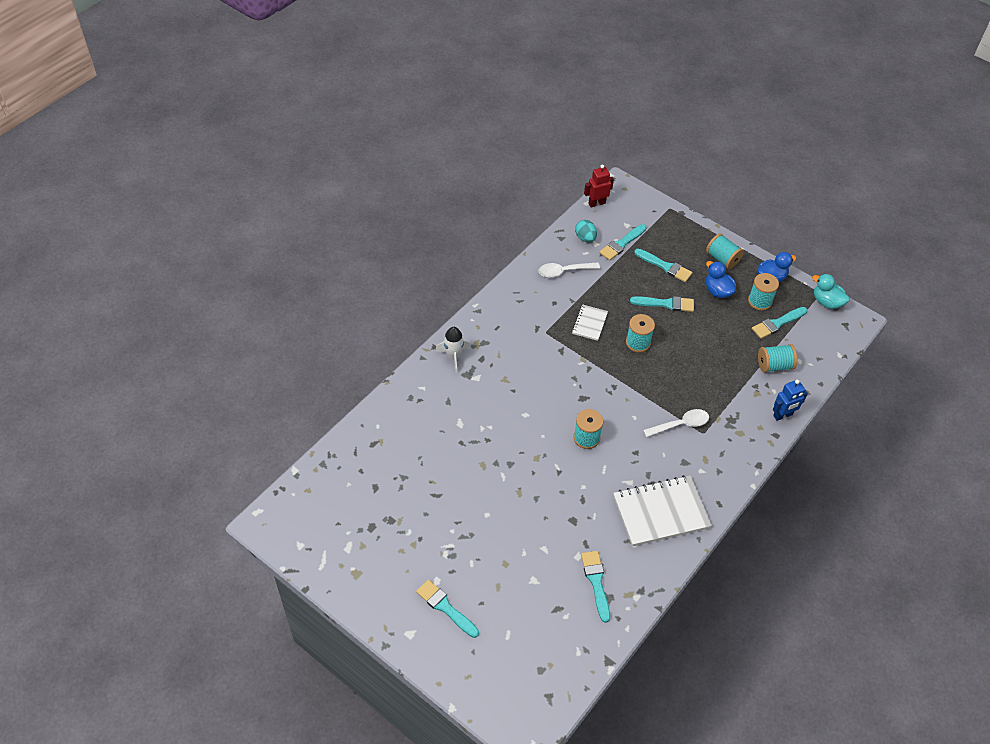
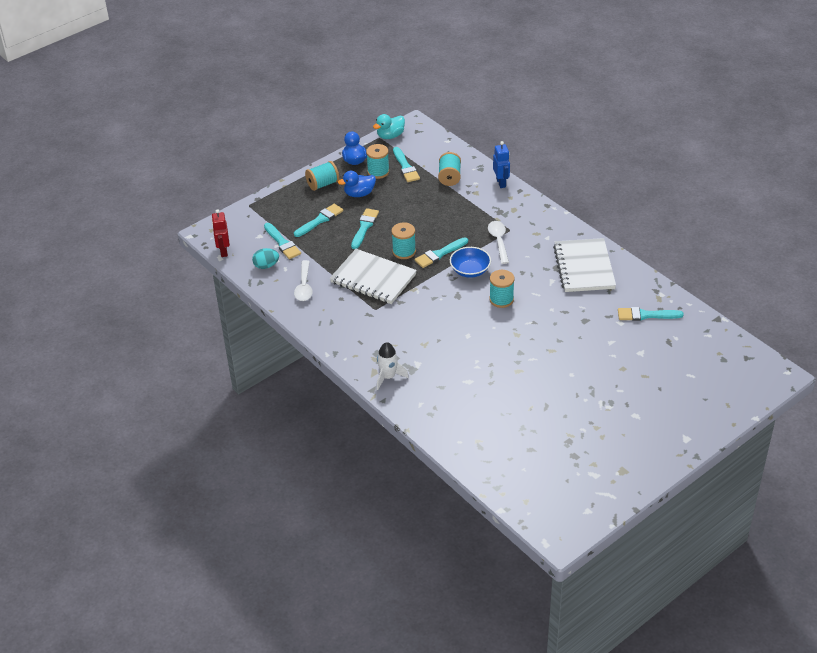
camera: 75 degrees left, 10 degrees down
turquoise brush [416,580,479,638] -> turquoise brush moved to [415,237,468,268]
white notebook [572,304,608,341] -> white notebook [330,249,417,304], size x1.95
none -> blue bowl [450,247,491,278]

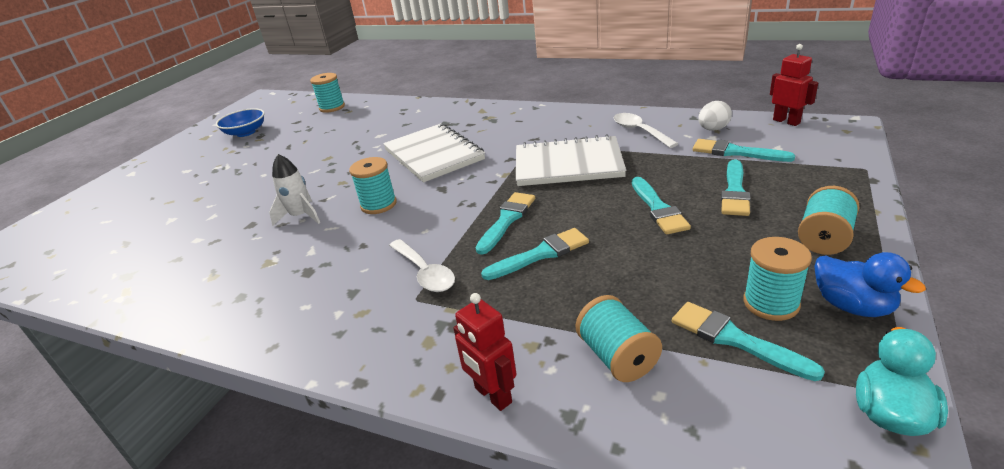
camera: 155 degrees right, 10 degrees down
turquoise egg [252,248,279,269] -> white egg [698,101,732,131]
blue duck [338,171,376,197] -> none
white rocket [377,342,409,390] -> white rocket moved to [269,154,320,226]
turquoise spool [391,222,416,259] -> turquoise spool moved to [310,73,345,113]
blue bowl [450,247,491,278] -> blue bowl moved to [216,108,265,137]
blue robot [493,141,510,188] -> red robot [453,293,516,411]
white notebook [553,238,616,292] -> white notebook moved to [383,123,485,182]
turquoise brush [618,307,684,321] -> turquoise brush moved to [481,228,589,280]

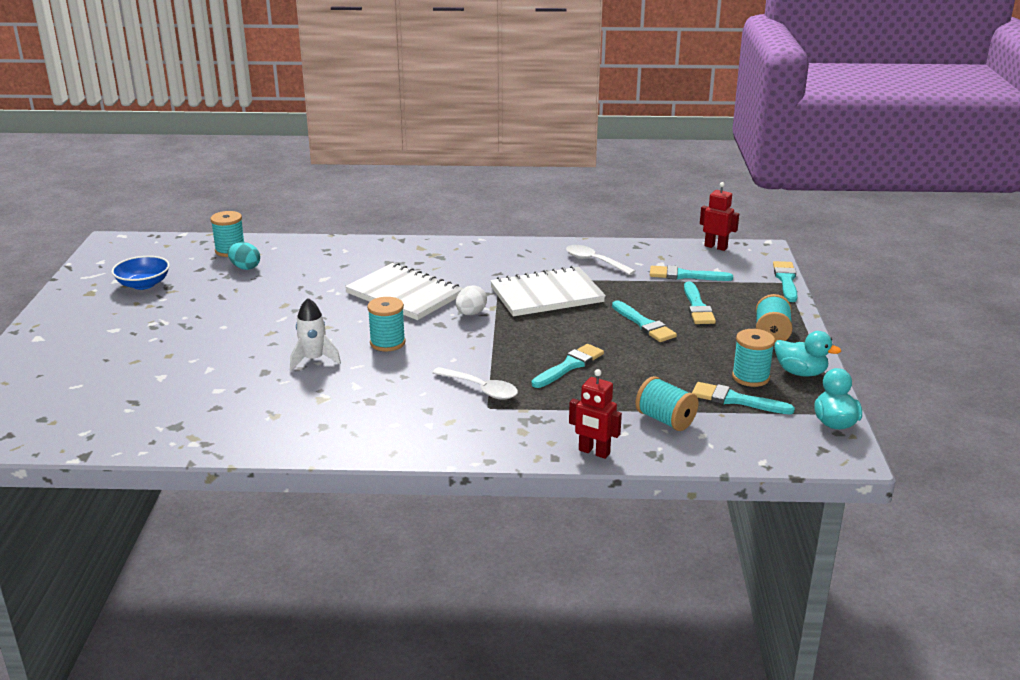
camera: 25 degrees left, 5 degrees down
turquoise brush [476,192,535,255] -> turquoise brush moved to [773,261,798,302]
white egg [698,101,732,131] -> white egg moved to [456,285,487,315]
blue duck [814,252,926,317] -> turquoise duck [775,331,841,377]
none -> turquoise egg [228,242,260,270]

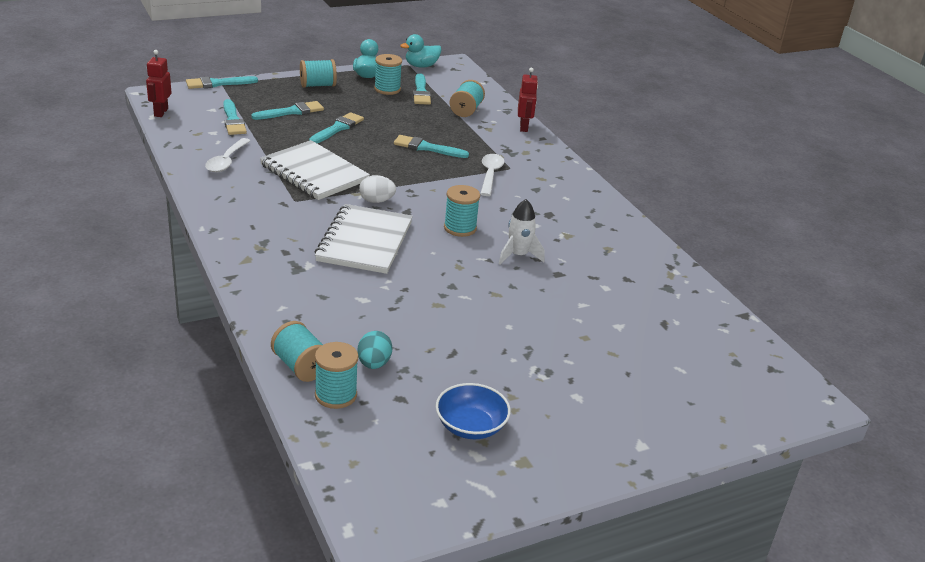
camera: 120 degrees left, 5 degrees up
none -> turquoise spool [271,321,323,382]

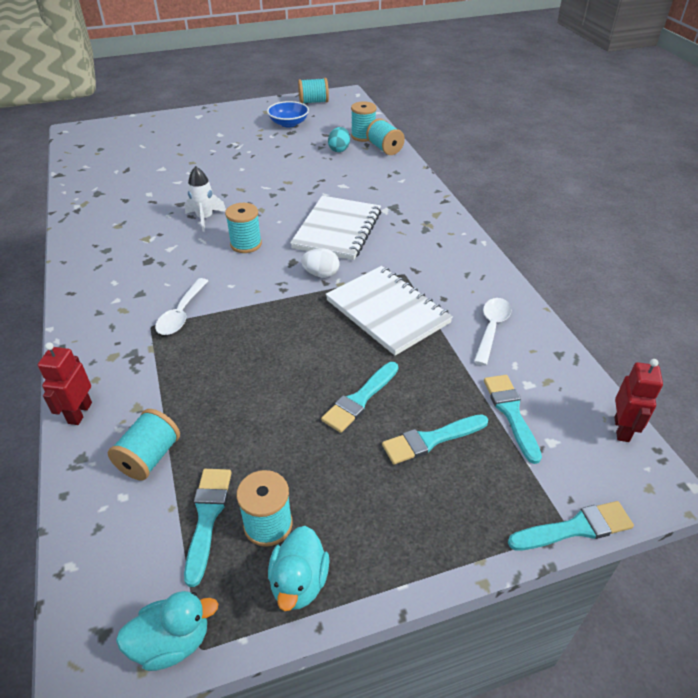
camera: 170 degrees left, 10 degrees up
turquoise spool [300,59,337,88] -> turquoise spool moved to [298,78,329,103]
turquoise brush [394,135,469,158] -> none

